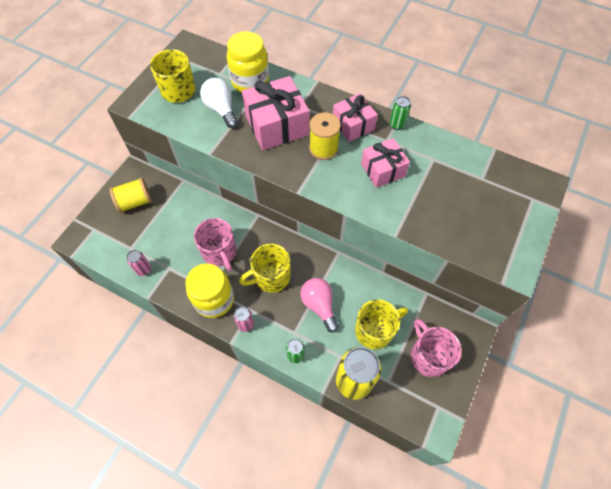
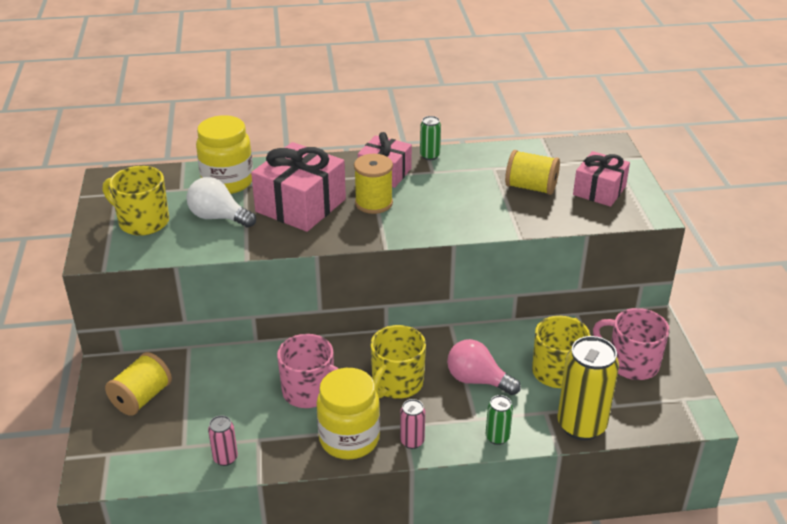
camera: 35 degrees left, 25 degrees down
pink gift [361,138,410,188] -> pink gift moved to [573,151,630,207]
none -> yellow spool [505,150,560,195]

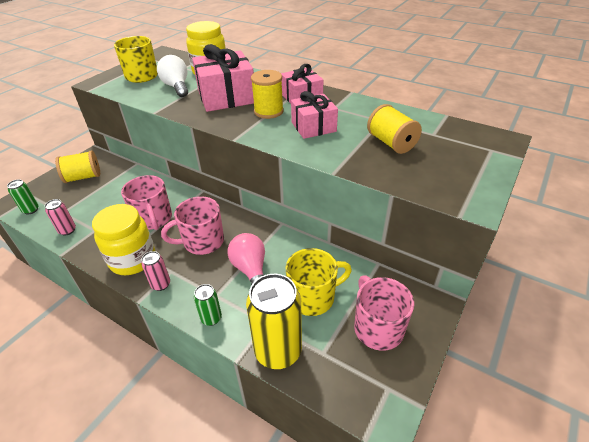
camera: 40 degrees right, 5 degrees up
yellow mug [371,325,426,399] -> pink mug [161,196,224,255]
green can [420,116,441,160] -> green can moved to [7,179,39,214]
pink gift [573,151,630,207] -> pink gift moved to [291,91,338,139]

